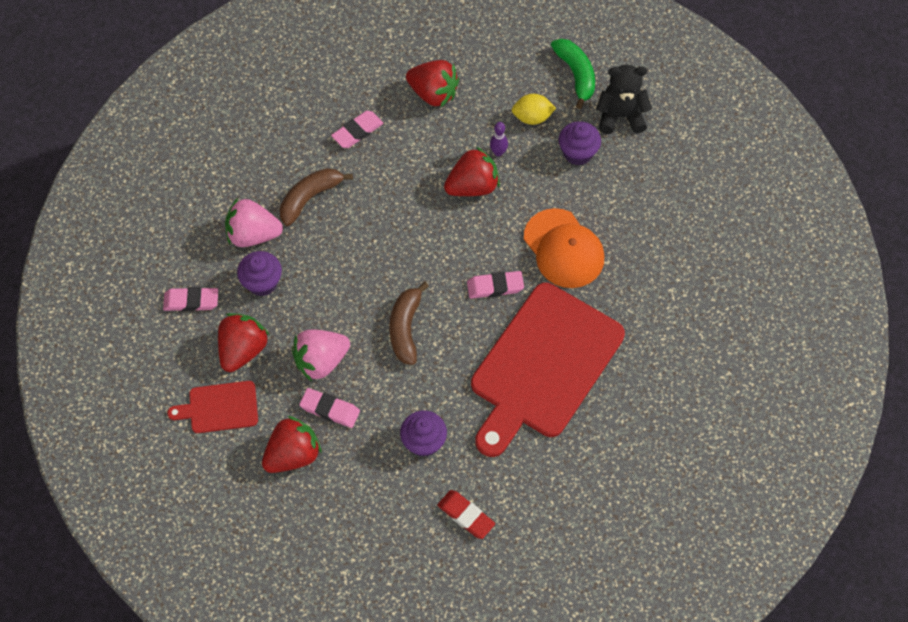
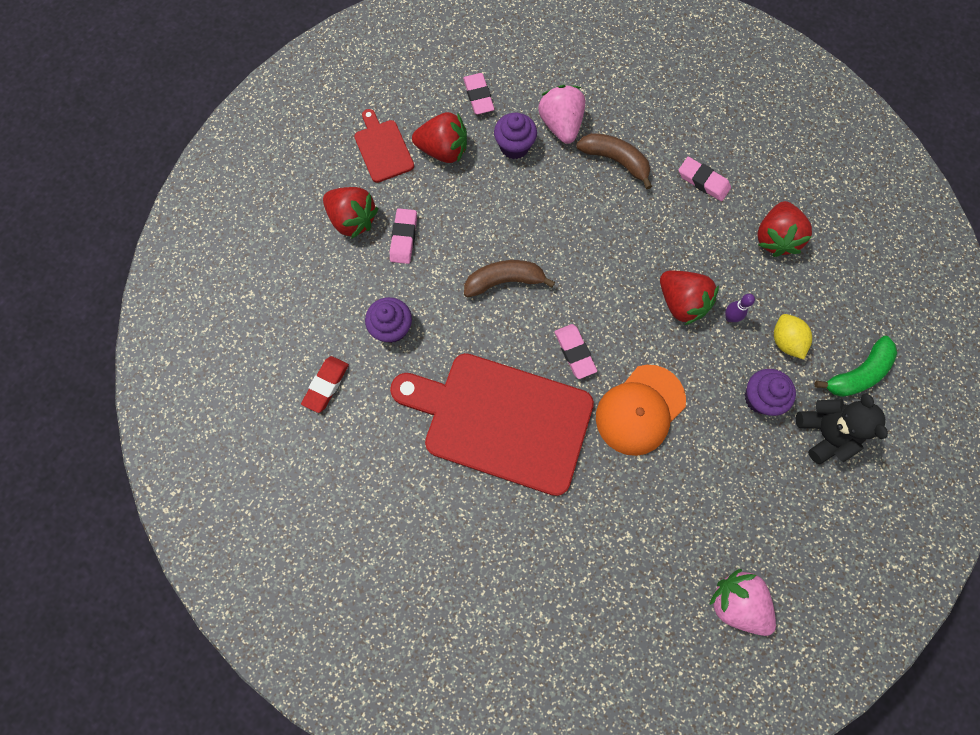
camera: 75 degrees right, 10 degrees up
pink strawberry [292,329,350,381] -> pink strawberry moved to [709,569,776,636]

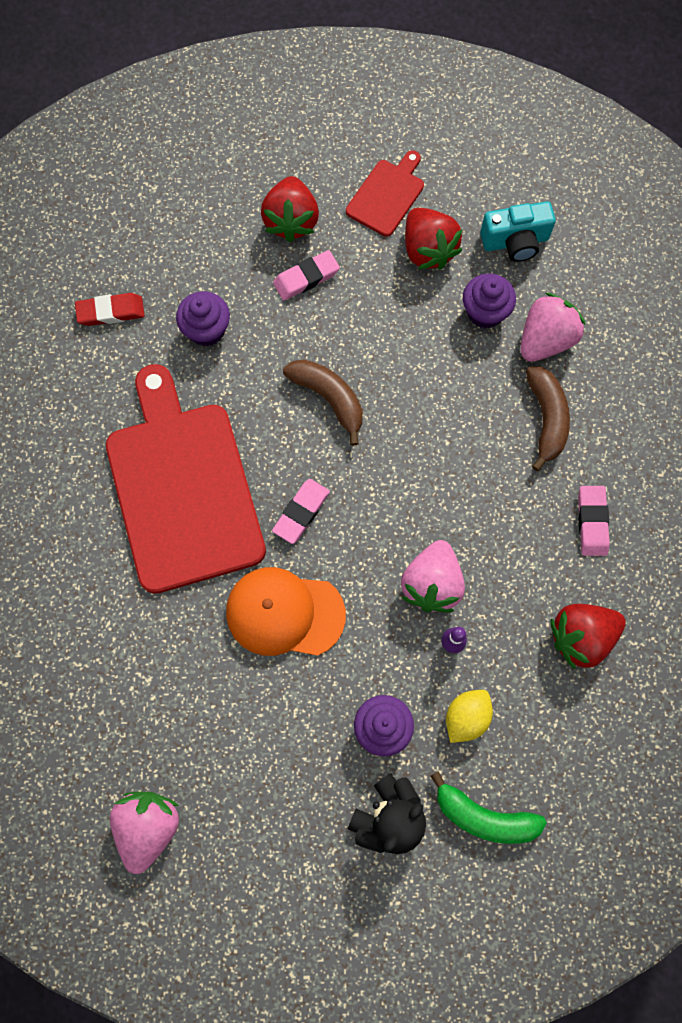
camera: 55 degrees right, 0 degrees up
pink eraser [463,73,495,115] -> turquoise camera [480,201,556,262]
red strawberry [660,271,719,325] -> pink strawberry [401,540,465,613]

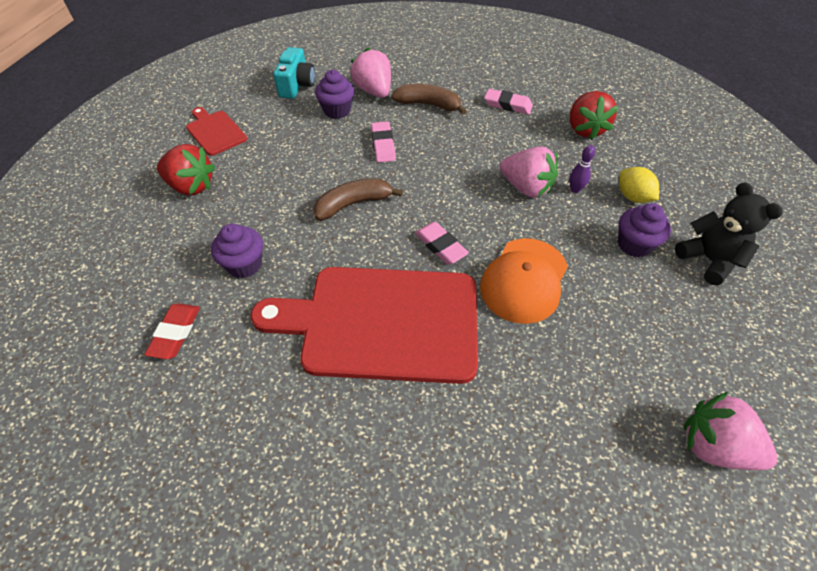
camera: 70 degrees left, 20 degrees down
pink eraser [273,250,340,300] -> pink eraser moved to [371,121,396,163]
red strawberry [405,208,462,270] -> none
green banana [431,771,547,844] -> none

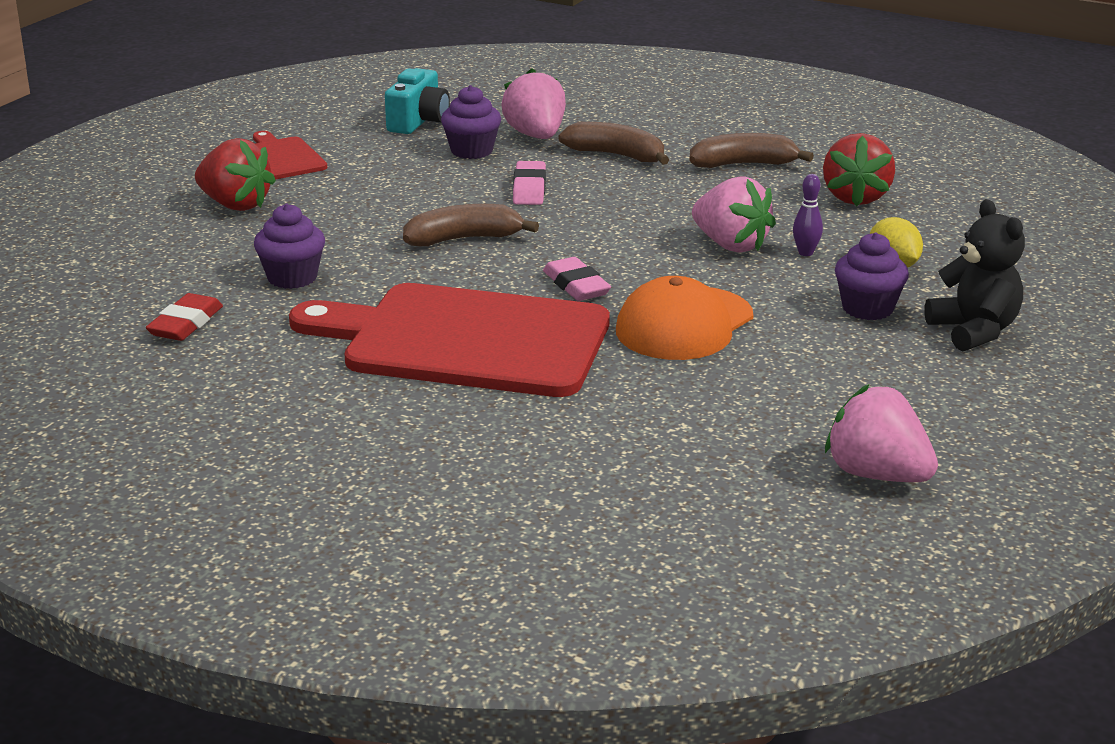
camera: 10 degrees right, 25 degrees down
pink eraser [484,89,533,114] -> brown banana [689,133,814,168]

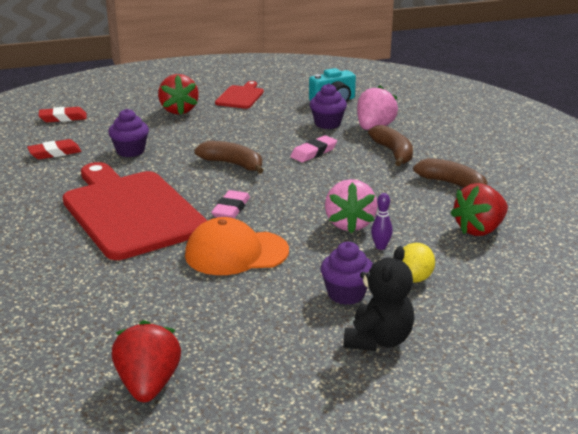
camera: 45 degrees right, 0 degrees up
pink strawberry [825,384,938,482] -> red strawberry [112,320,181,402]
none -> red eraser [38,107,87,122]

